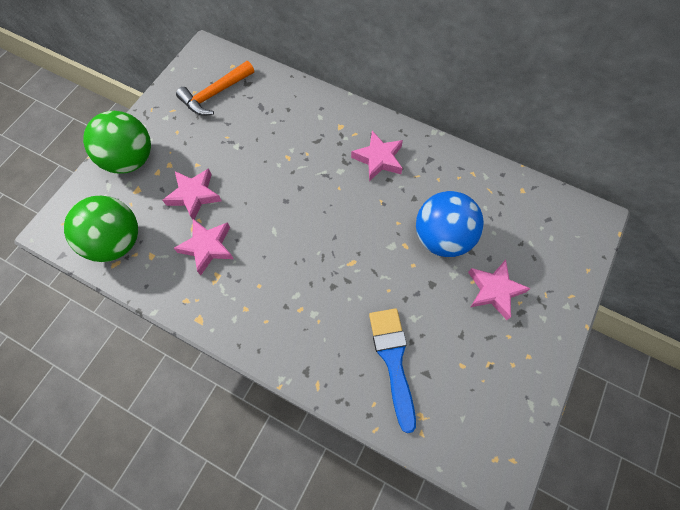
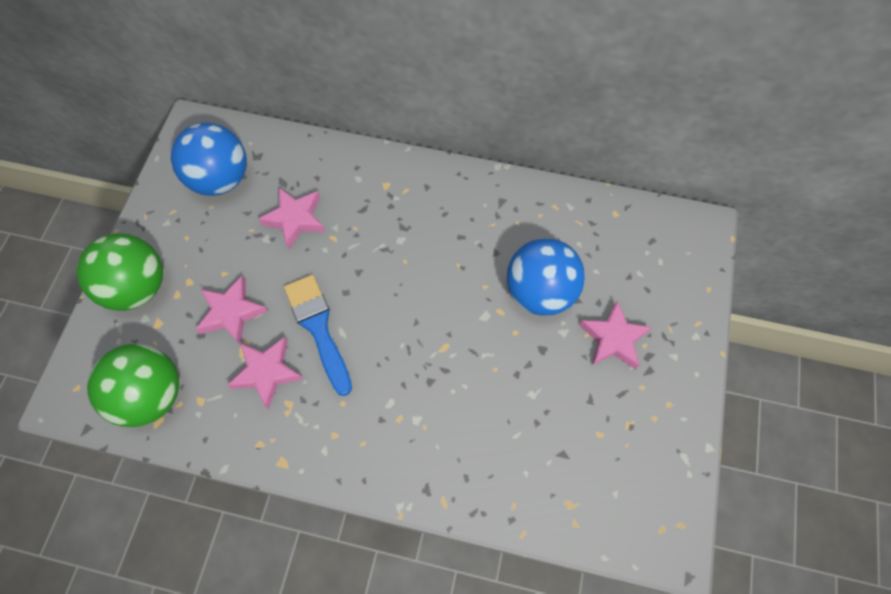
camera: 15 degrees left, 0 degrees up
orange hammer [176,61,254,116] -> blue ball [171,123,247,196]
pink star [351,131,403,181] -> pink star moved to [259,188,325,249]
blue brush [369,308,416,433] -> blue brush moved to [284,275,352,396]

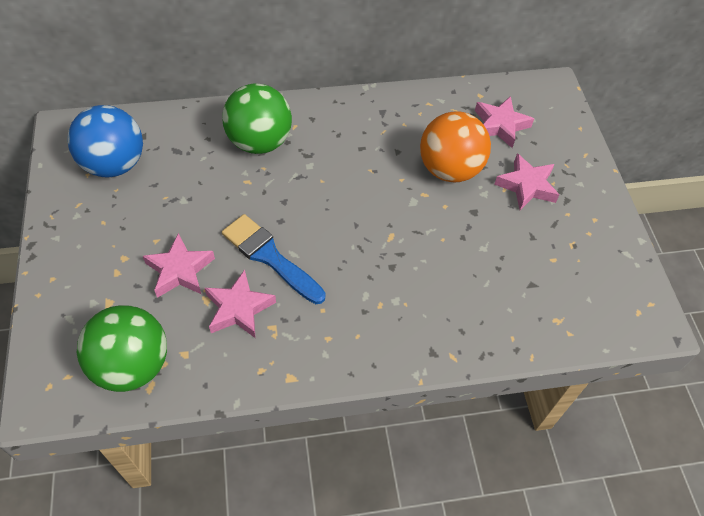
camera: 25 degrees left, 10 degrees down
green ball [77,233,163,311] -> green ball moved to [222,84,292,154]
pink star [259,188,325,249] -> pink star moved to [475,96,534,148]
blue ball [507,238,585,316] -> orange ball [420,111,491,182]

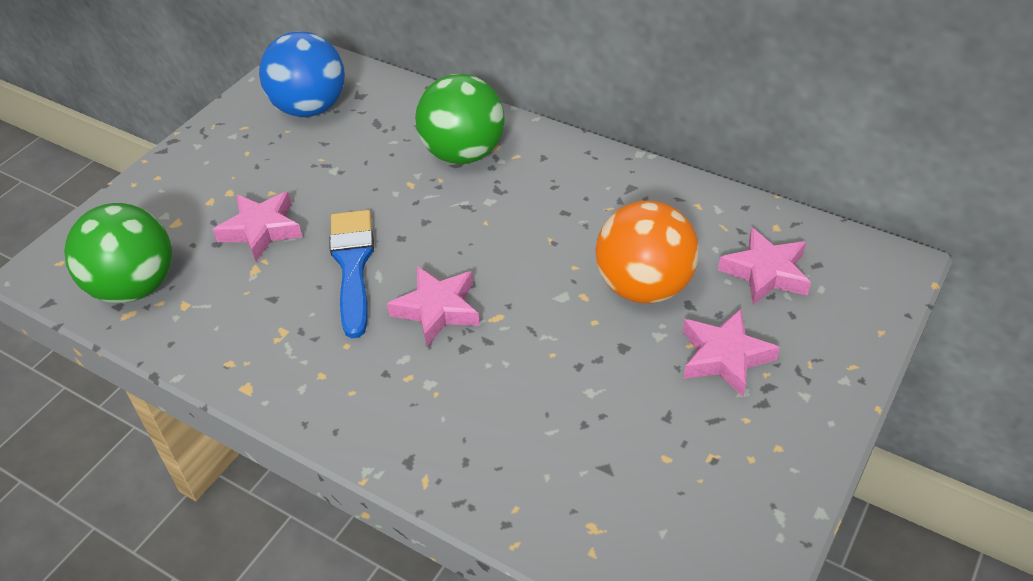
camera: 45 degrees right, 10 degrees down
pink star [205,270,276,338] -> pink star moved to [387,266,480,346]

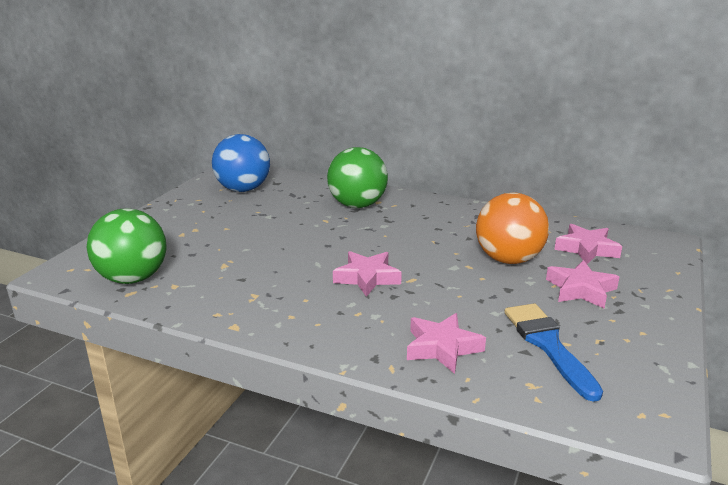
camera: 10 degrees left, 20 degrees down
pink star [213,191,302,261] -> pink star moved to [407,313,486,374]
blue brush [329,210,374,338] -> blue brush moved to [504,303,603,402]

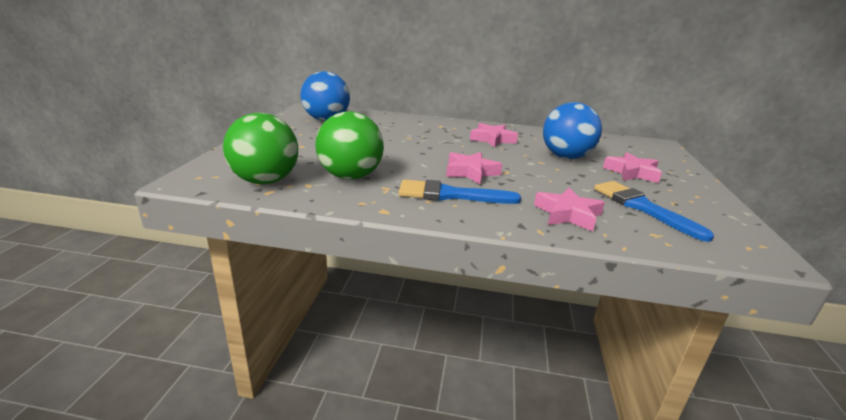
camera: 15 degrees left, 0 degrees up
green ball [327,147,388,208] -> green ball moved to [315,111,384,180]
orange ball [476,192,549,264] -> blue ball [543,102,602,159]
pink star [554,224,622,264] -> pink star moved to [470,123,518,148]
none -> blue brush [399,180,521,204]

